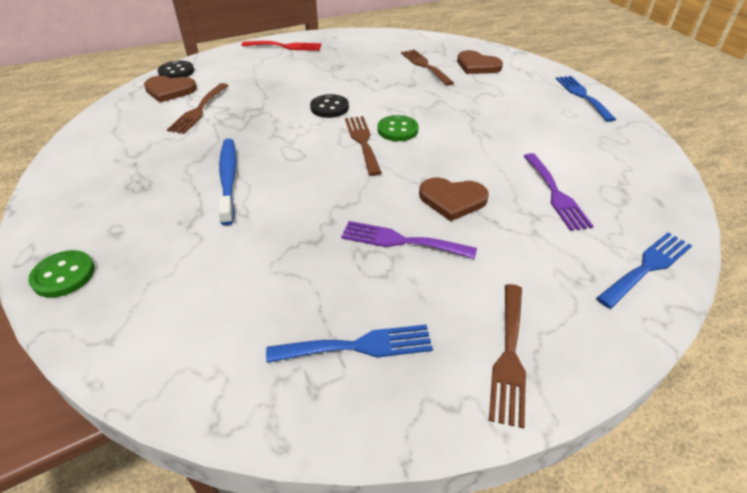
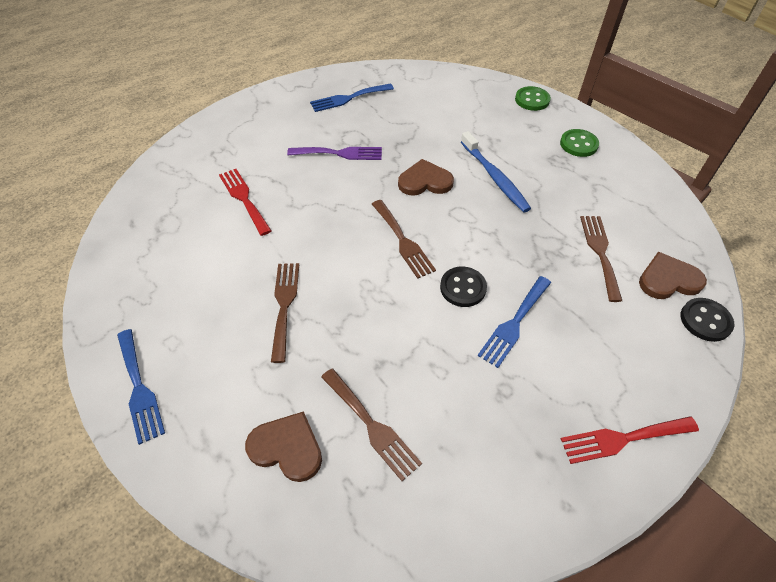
camera: 165 degrees right, 10 degrees up
green button [378,115,419,141] -> green button moved to [560,129,599,157]
brown heart [419,177,489,221] -> brown heart moved to [398,159,454,196]
brown fork [489,284,526,428] -> brown fork moved to [271,263,299,363]
purple fork [524,153,594,231] -> none
blue fork [597,232,692,309] -> blue fork moved to [478,276,551,368]
none -> red fork [219,169,272,236]

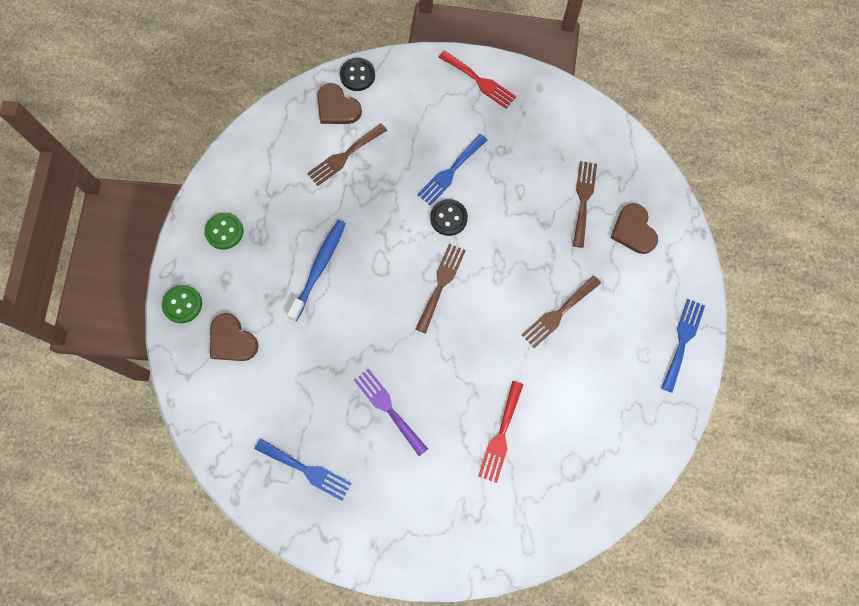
camera: 130 degrees left, 20 degrees up
brown heart [398,159,454,196] -> brown heart moved to [210,313,259,361]
blue fork [478,276,551,368] -> blue fork turned 135 degrees clockwise [417,134,487,206]

